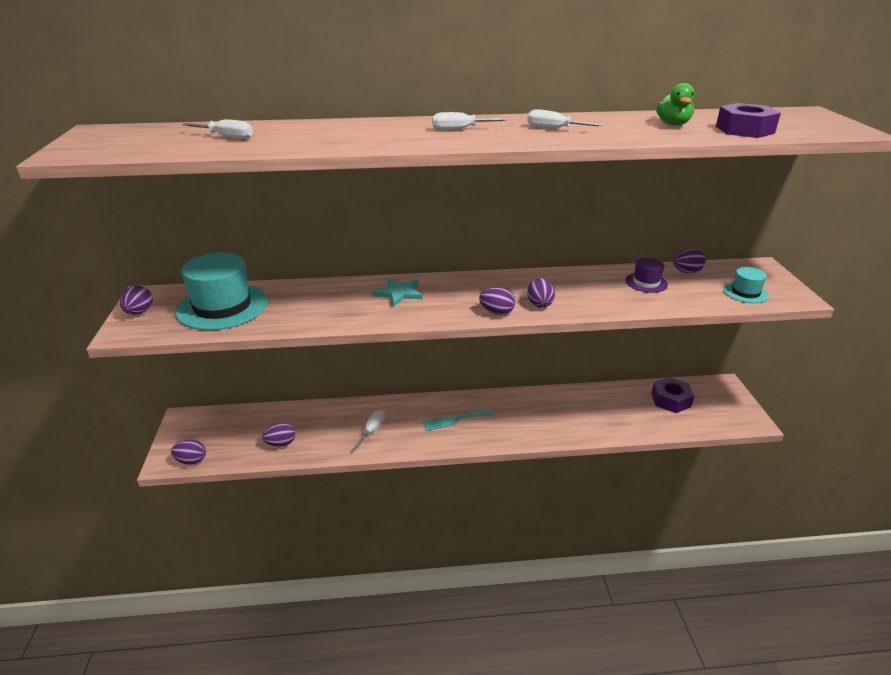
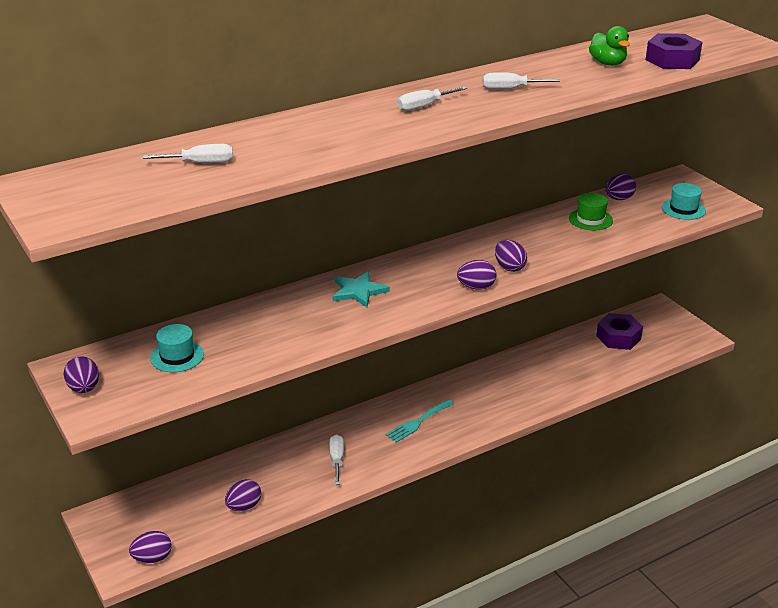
camera: 25 degrees left, 0 degrees up
turquoise hat [175,253,268,330] -> turquoise hat [150,324,204,372], size x0.49
purple hat [625,258,668,293] -> green hat [569,193,613,230]

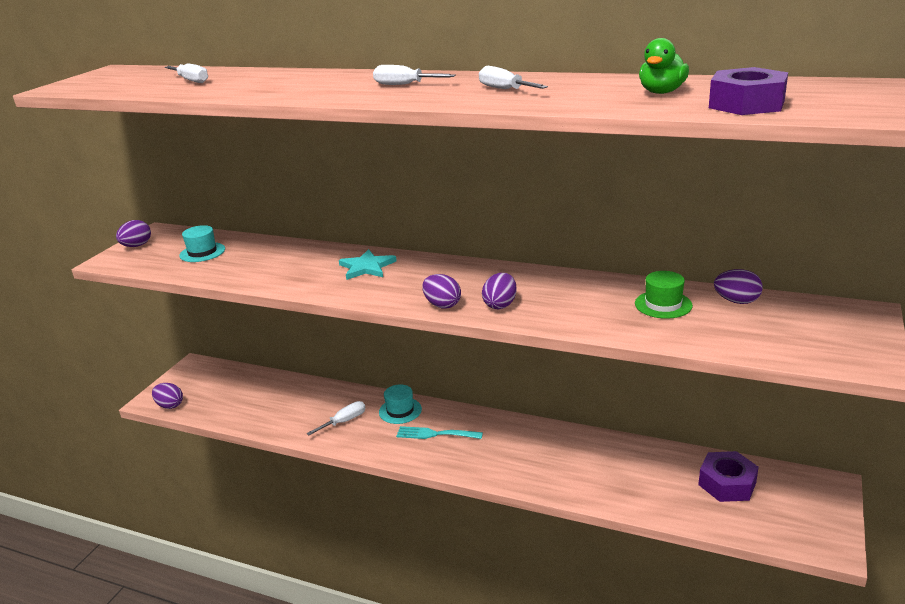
camera: 55 degrees right, 5 degrees down
purple egg [225,479,261,511] -> none
turquoise hat [662,183,706,220] -> turquoise hat moved to [379,384,422,424]

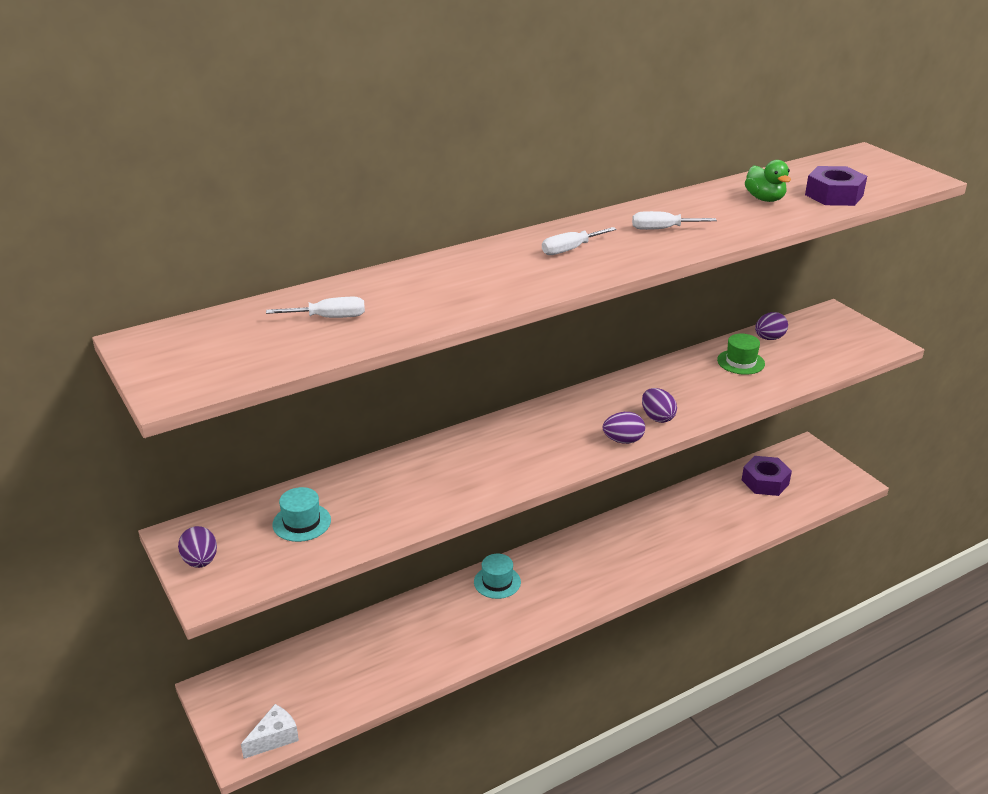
camera: 55 degrees left, 5 degrees up
purple egg [152,383,183,409] -> white cheese [241,704,299,759]
white screwdriver [306,401,366,435] -> none
turquoise star [339,249,397,280] -> none
turquoise fork [396,426,483,439] -> none

